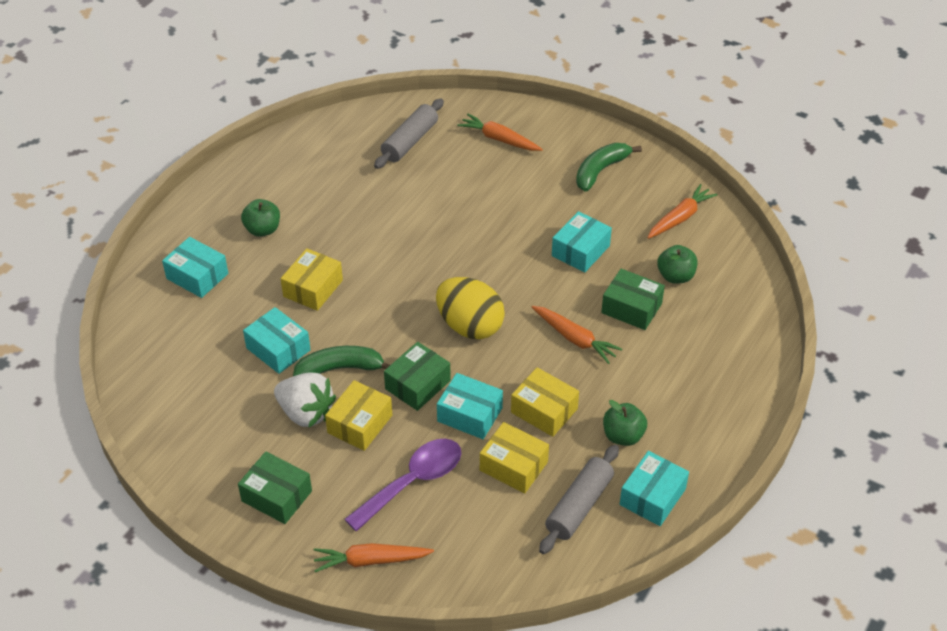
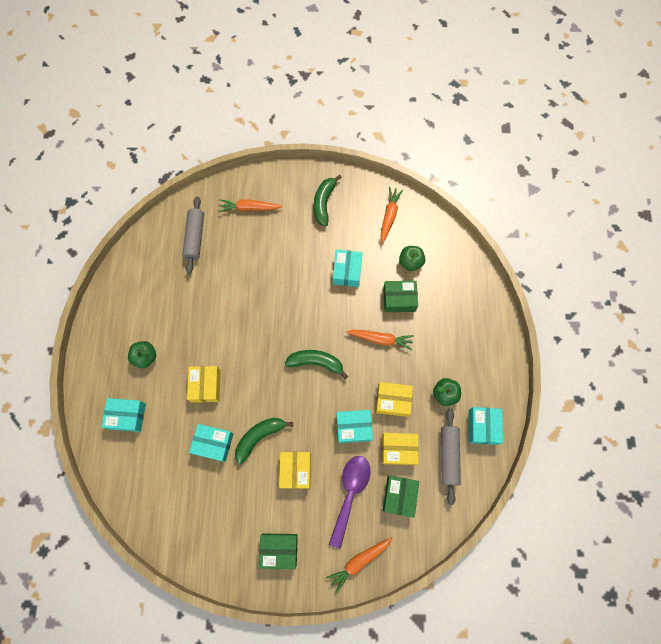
camera: 30 degrees left, 25 degrees up
white strawberry [274,373,336,428] -> none
green box [384,342,451,411] -> green box moved to [383,476,419,518]
yellow egg [436,277,505,339] -> green banana [285,350,348,379]

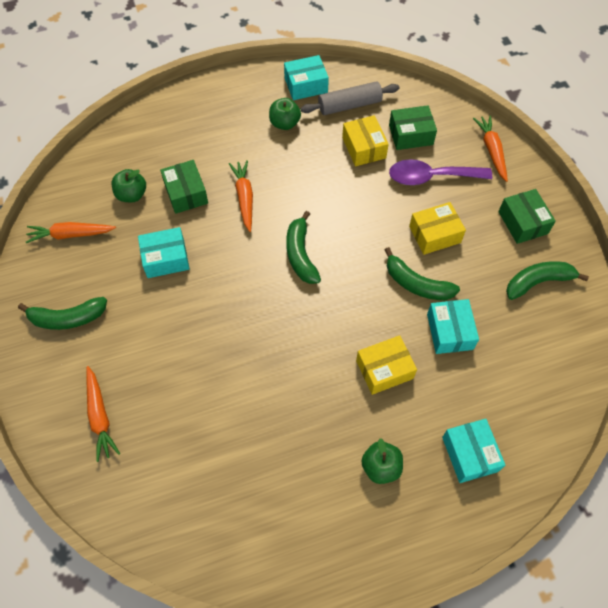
camera: 110 degrees left, 10 degrees down
grey rolling pin [182,197,204,274] -> none
orange carrot [326,537,393,593] -> orange carrot turned 135 degrees counterclockwise [473,115,508,182]
turquoise box [336,410,373,443] -> none
yellow box [376,382,413,417] -> none
none -> green banana [506,261,589,300]

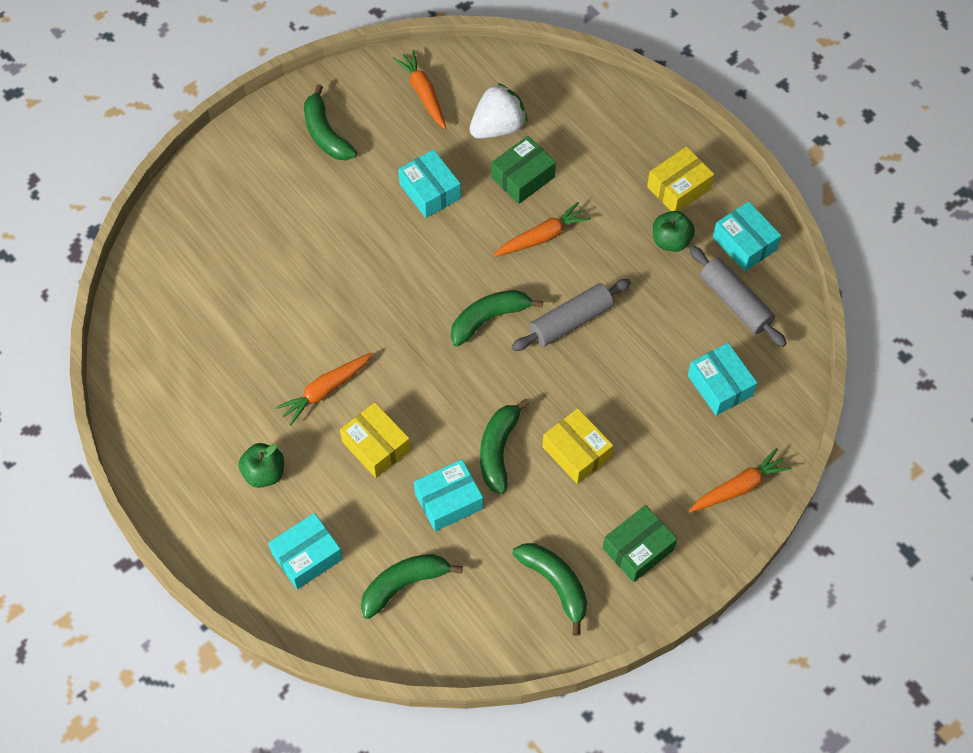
camera: 70 degrees right, 0 degrees up
orange carrot [86,366,120,462] -> orange carrot moved to [275,353,372,425]
green apple [112,169,146,202] -> white strawberry [469,83,527,139]
yellow box [342,115,389,166] -> yellow box moved to [647,147,714,211]
green box [389,105,437,150] -> turquoise box [688,343,757,416]
purple spoon [389,159,492,185] -> none
none -> green banana [361,554,463,619]
none -> grey rolling pin [511,279,631,351]

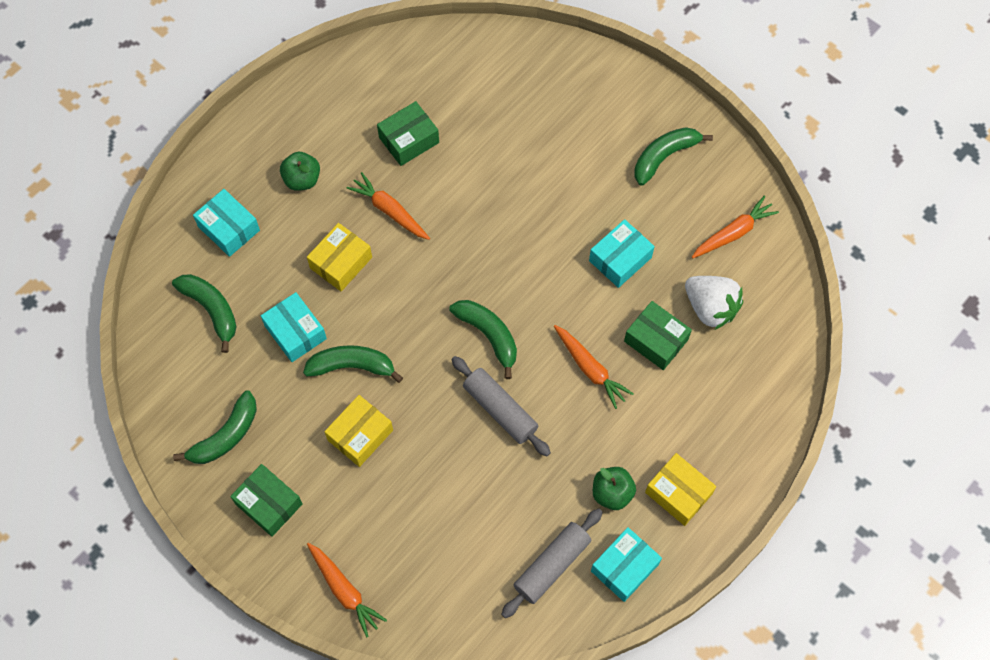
camera: 80 degrees right, 5 degrees up
turquoise box [688,343,757,416] -> none
none -> green box [377,101,439,166]

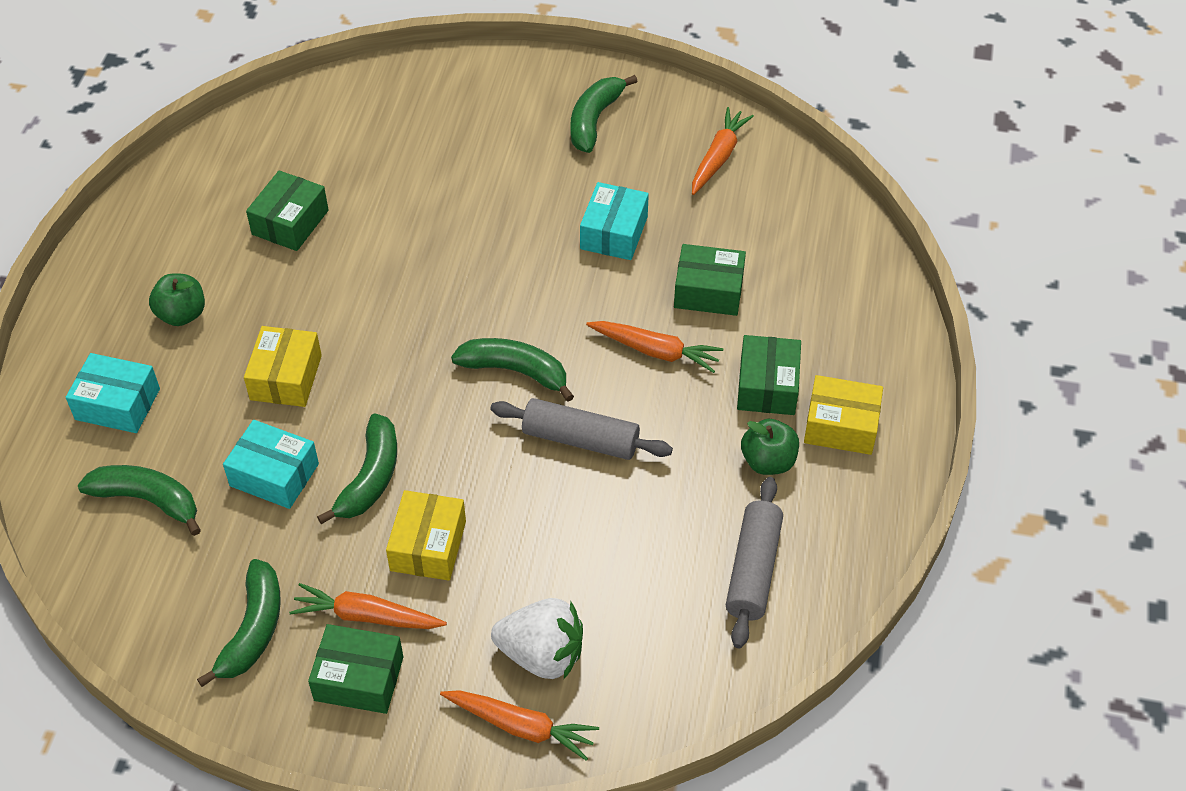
camera: 30 degrees left, 15 degrees down
green banana [303,345,403,383] -> green banana turned 135 degrees clockwise [317,414,397,524]
orange carrot [346,172,430,240] -> orange carrot moved to [289,583,447,629]
turquoise box [591,527,662,602] -> none
white strawberry [685,276,743,330] -> white strawberry moved to [491,598,583,679]
none -> green box [737,335,801,415]

